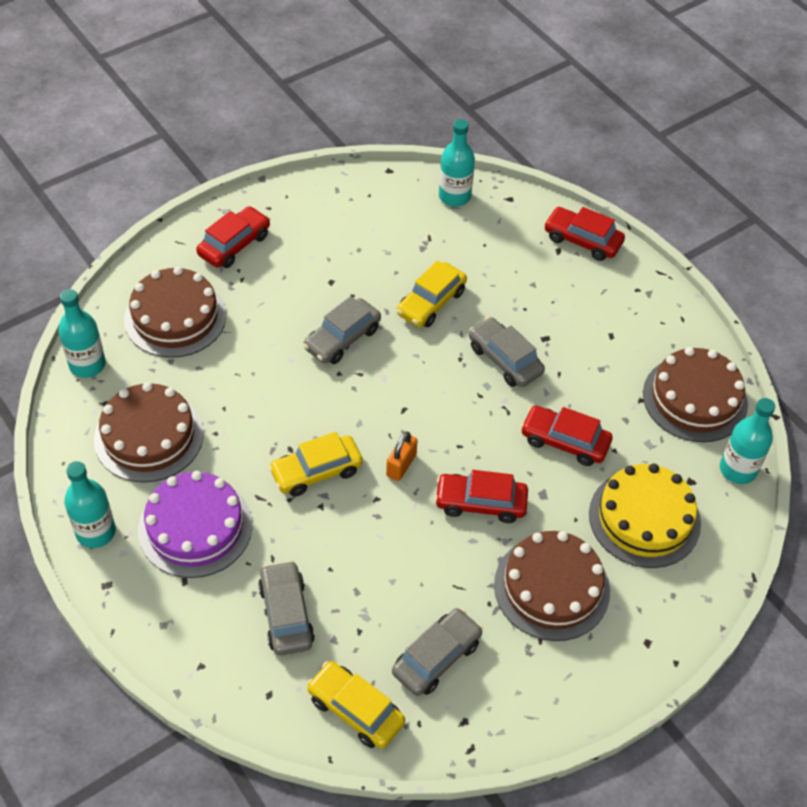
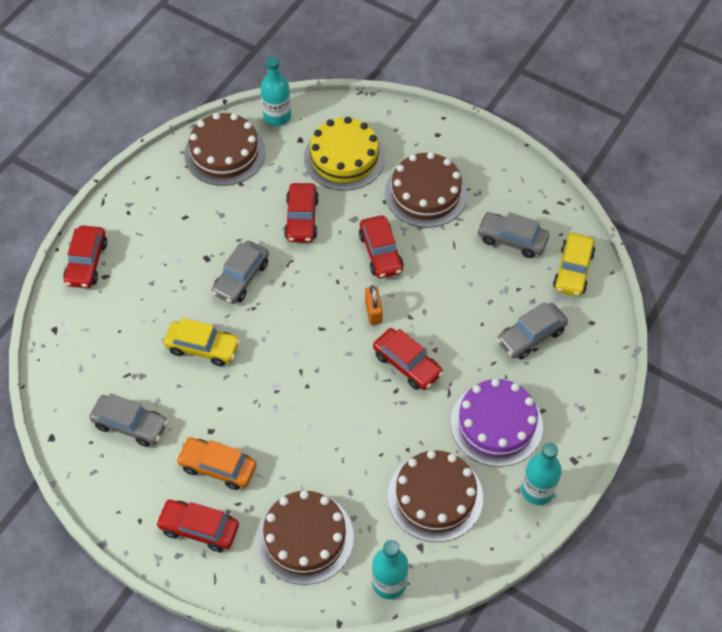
camera: 110 degrees left, 5 degrees up
yellow car [269,432,363,496] -> red car [373,328,443,390]
grey car [303,296,381,364] -> grey car moved to [89,393,168,447]
orange padlock [386,431,418,481] -> orange padlock turned 75 degrees clockwise [365,285,383,325]
turquoise bottle [439,119,475,207] -> none
none -> orange car [176,437,257,490]

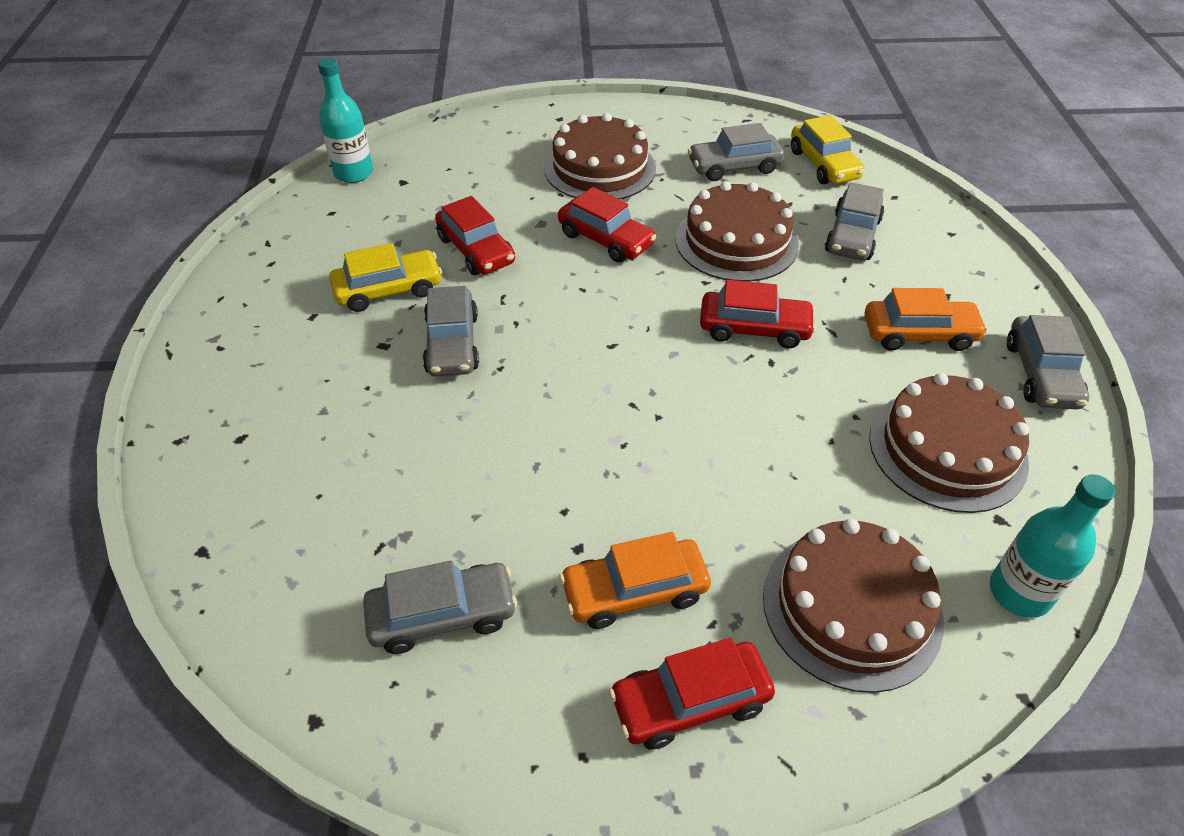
camera: 35 degrees left, 10 degrees down
red car [63,226,107,288] -> none
yellow car [164,318,240,366] -> yellow car moved to [329,243,442,312]
brown cake [184,113,266,186] -> brown cake moved to [675,181,799,282]
yellow cake [304,117,385,191] -> none
orange padlock [365,285,383,325] -> none
purple cake [450,379,543,467] -> orange car [865,288,988,351]
turquoise bottle [521,443,562,505] -> grey car [1007,315,1089,409]

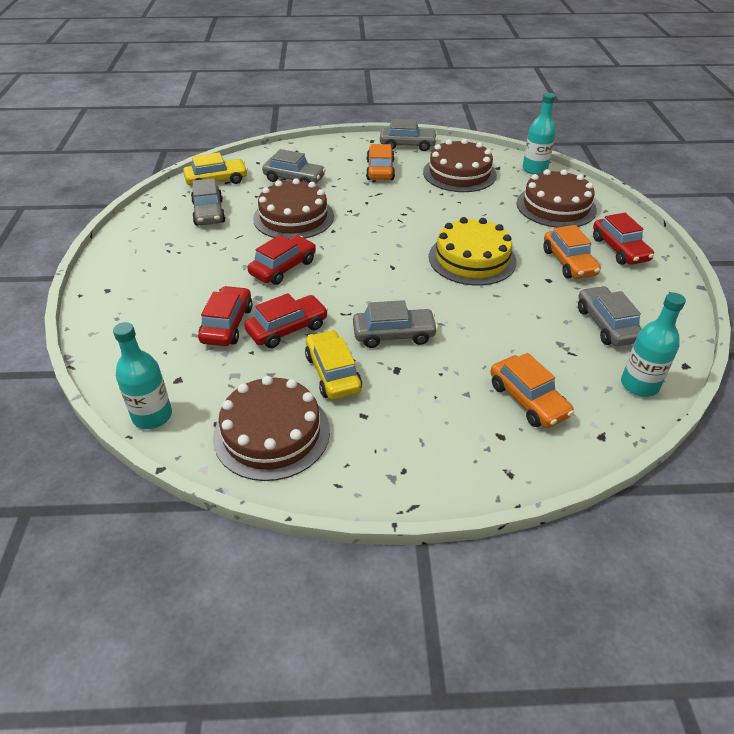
camera: 90 degrees left, 5 degrees down
brown cake [544,113,656,200] -> brown cake moved to [213,376,330,481]
red car [700,280,816,348] -> red car moved to [198,286,253,346]
none -> yellow cake [429,217,517,286]
none -> orange car [490,353,574,428]
none -> turquoise bottle [621,293,686,397]

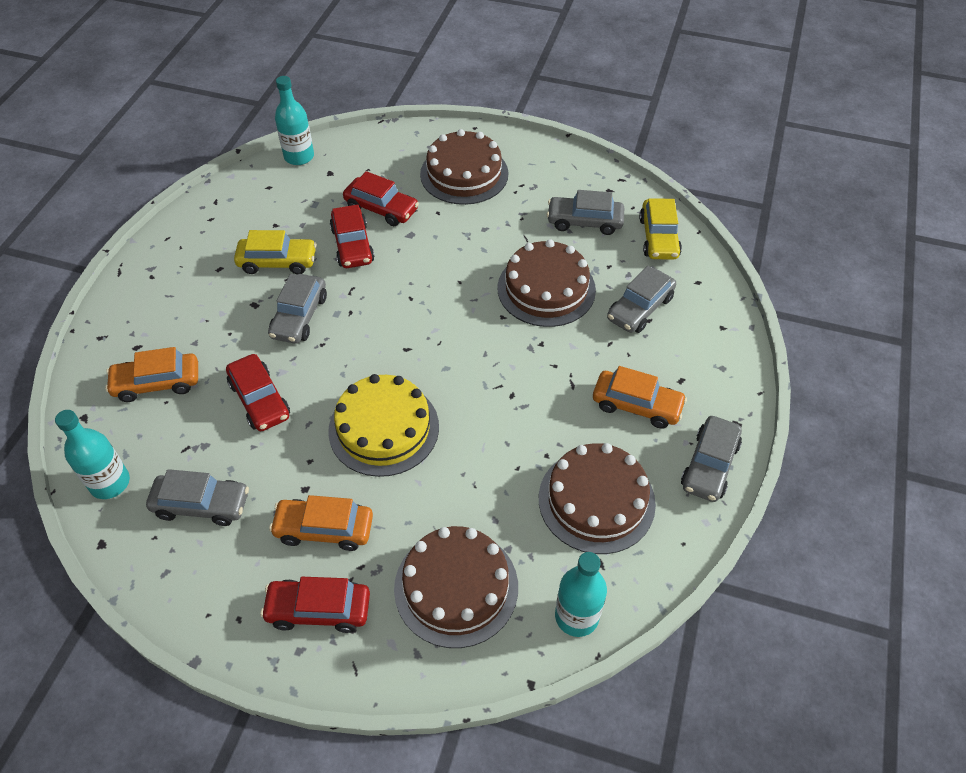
camera: 110 degrees right, 10 degrees up
brown cake [213,376,330,481] -> brown cake moved to [420,129,508,205]
red car [247,235,316,285] -> red car moved to [226,354,290,431]

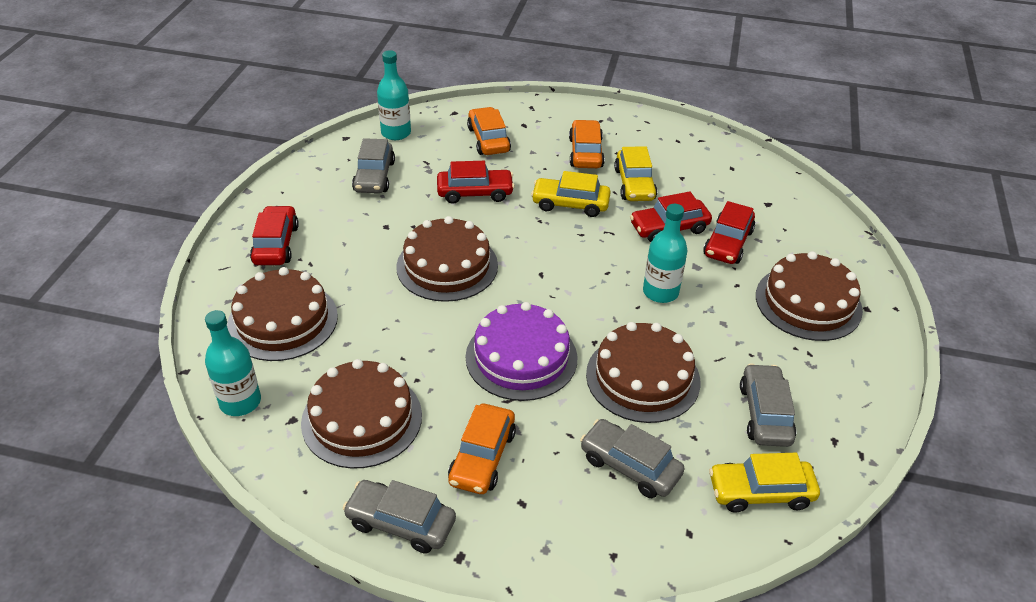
camera: 85 degrees right, 10 degrees down
red car [226,354,290,431] -> red car turned 150 degrees counterclockwise [437,161,515,204]
grey car [268,274,327,344] -> yellow car [531,171,611,217]
orange car [269,495,373,551] -> orange car moved to [569,120,605,168]
turquoise bottle [275,76,314,165] -> turquoise bottle moved to [643,204,687,303]
yellow cake [328,374,439,477] -> brown cake [396,216,498,302]
none -> purple cake [466,302,578,401]

